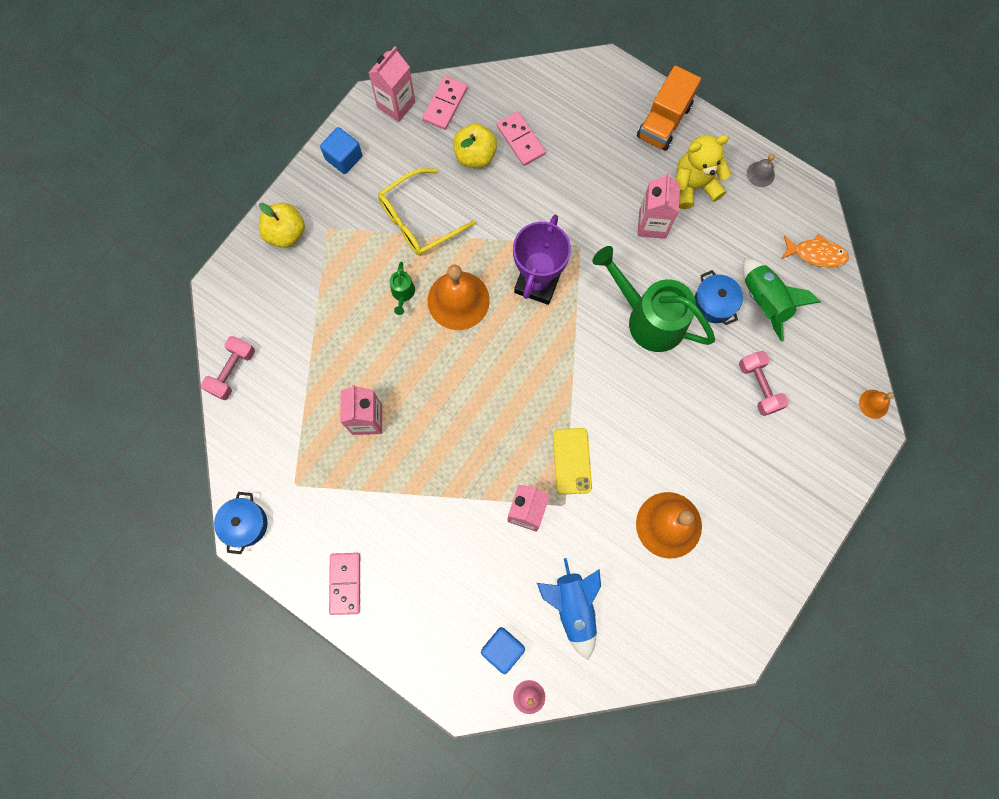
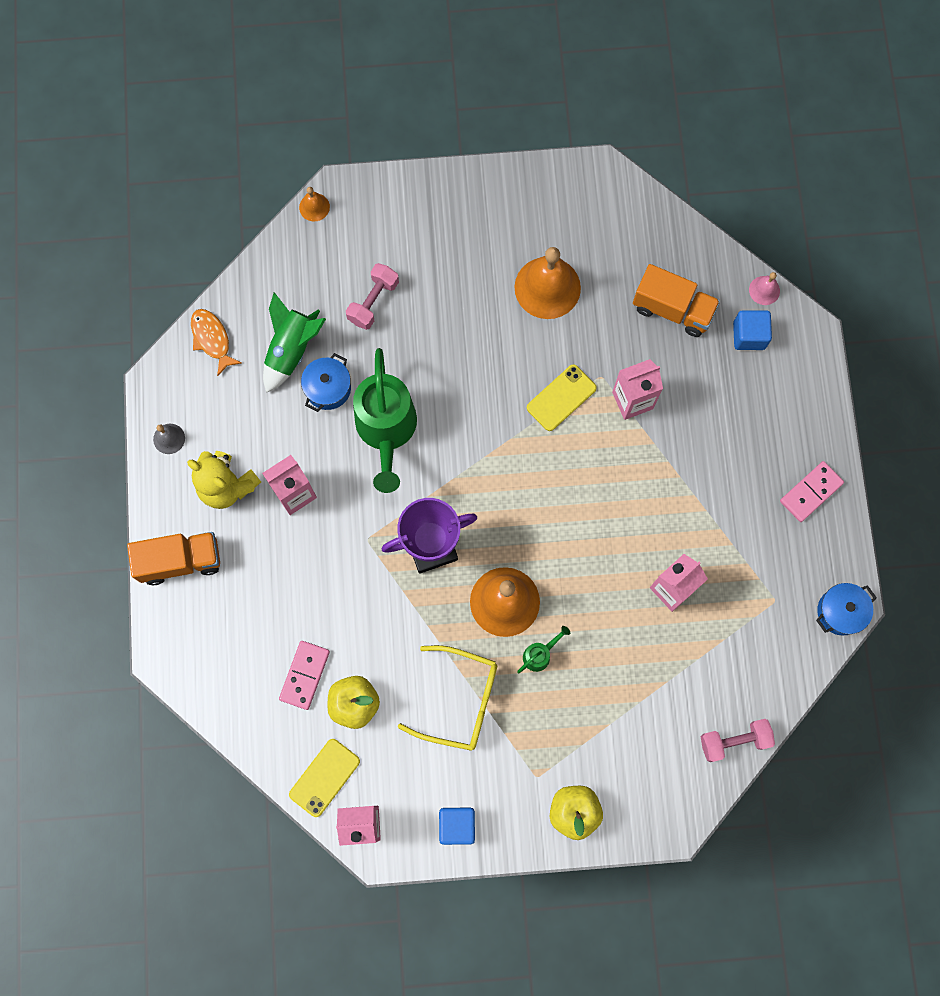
camera: 130 degrees left, 0 degrees up
pink domino [422,76,467,130] -> yellow phone [289,739,360,817]
blue rocket [537,558,601,660] -> orange truck [633,264,720,337]

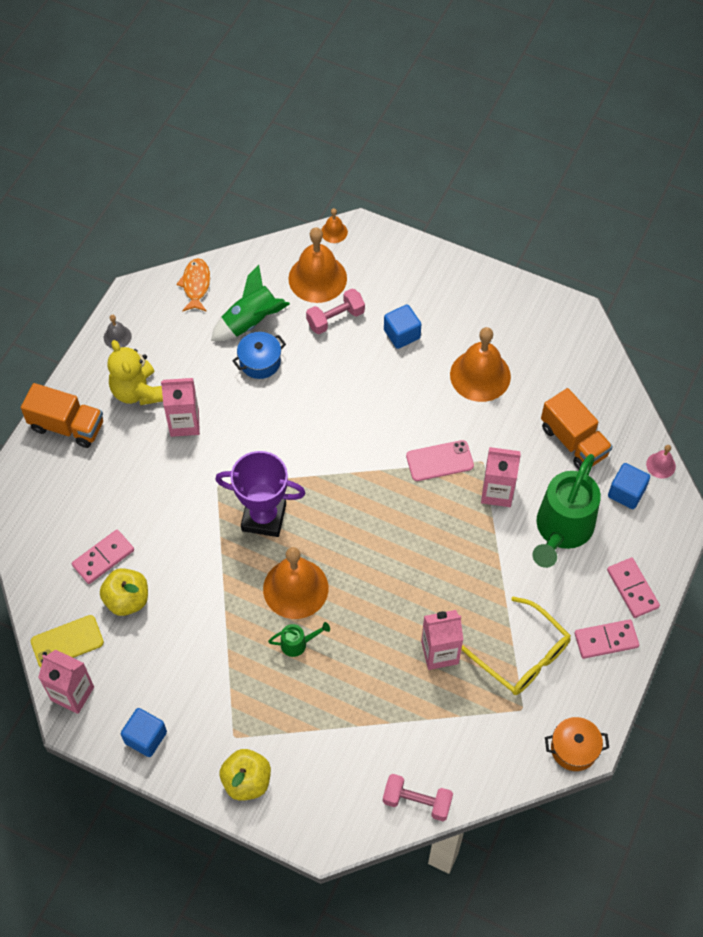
camera: 30 degrees right, 15 degrees down
green watering can [353,348,417,493] -> green watering can moved to [532,454,601,568]
yellow glasses [398,645,497,751] -> yellow glasses moved to [461,597,571,695]
yellow phone [527,364,597,431] -> pink phone [406,440,474,481]
blue pot [816,583,877,636] -> orange pot [545,717,609,771]
none -> orange bell [288,227,347,303]
none -> blue cube [384,304,421,349]
none -> pink domino [607,558,660,618]

